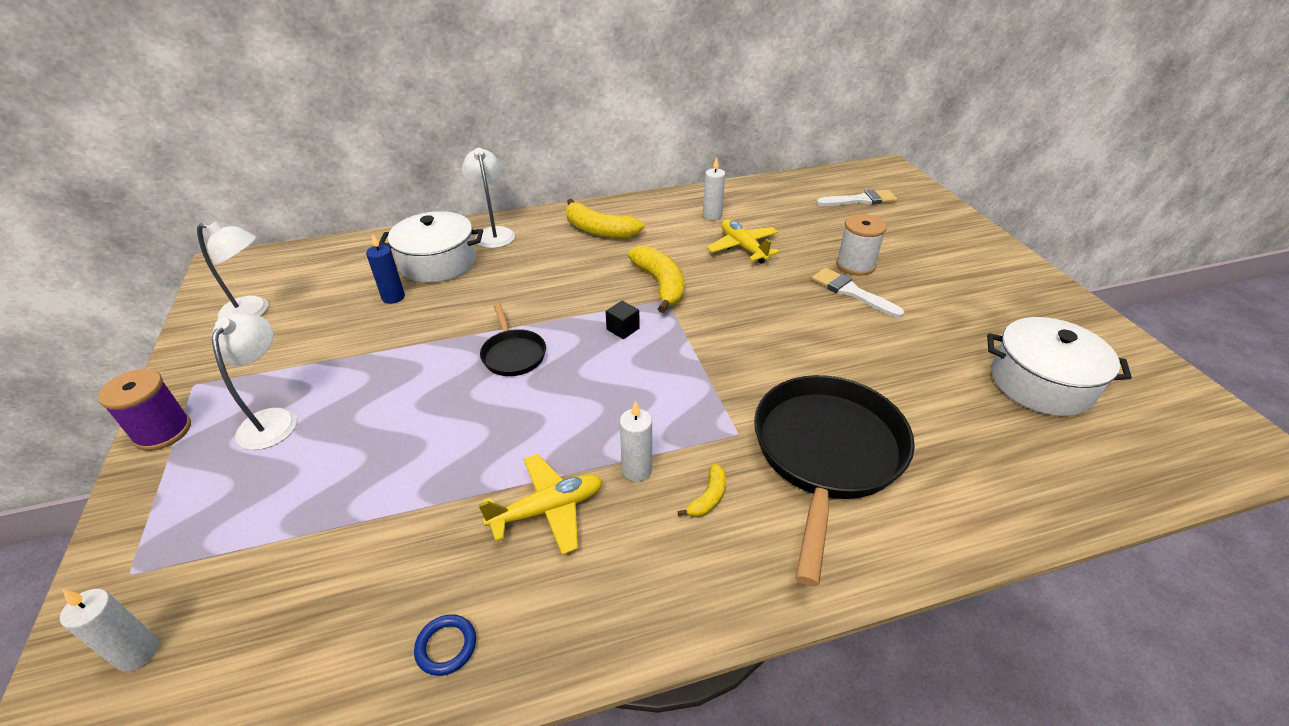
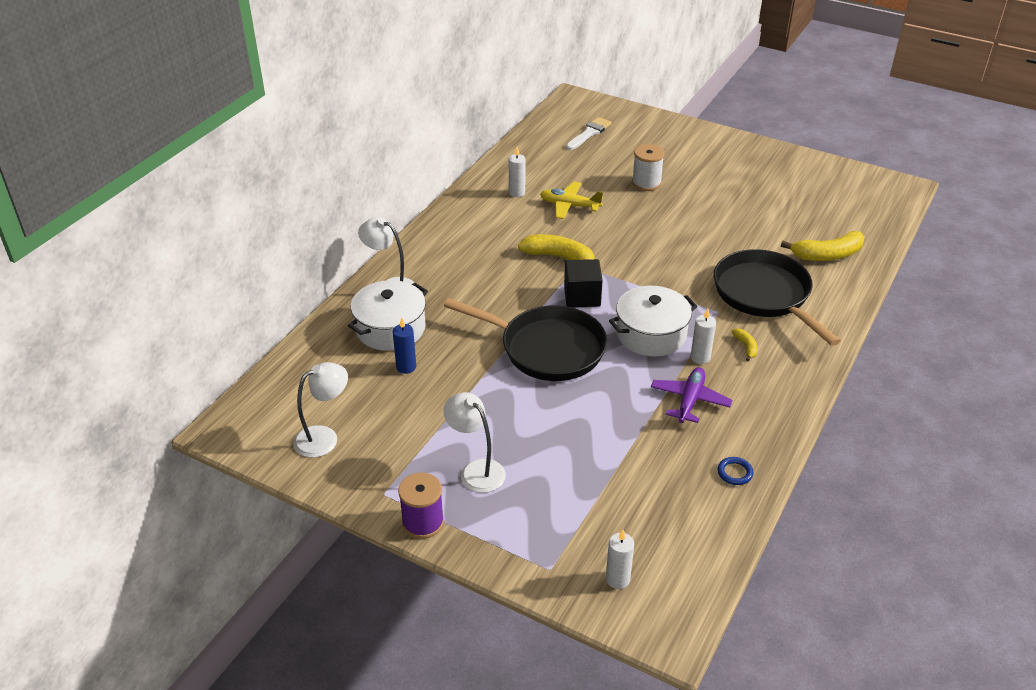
camera: 45 degrees left, 0 degrees up
yellow plane [478,454,603,555] -> purple plane [651,367,733,423]
black pan [480,303,546,376] -> black pan [444,298,607,381], size x2.02
yellow banana [566,199,645,239] -> yellow banana moved to [781,231,865,261]
black cube [606,301,640,339] -> black cube [564,259,603,307], size x1.83
white brush [811,268,904,318] -> none
white pot [987,317,1132,416] -> white pot moved to [609,286,698,357]

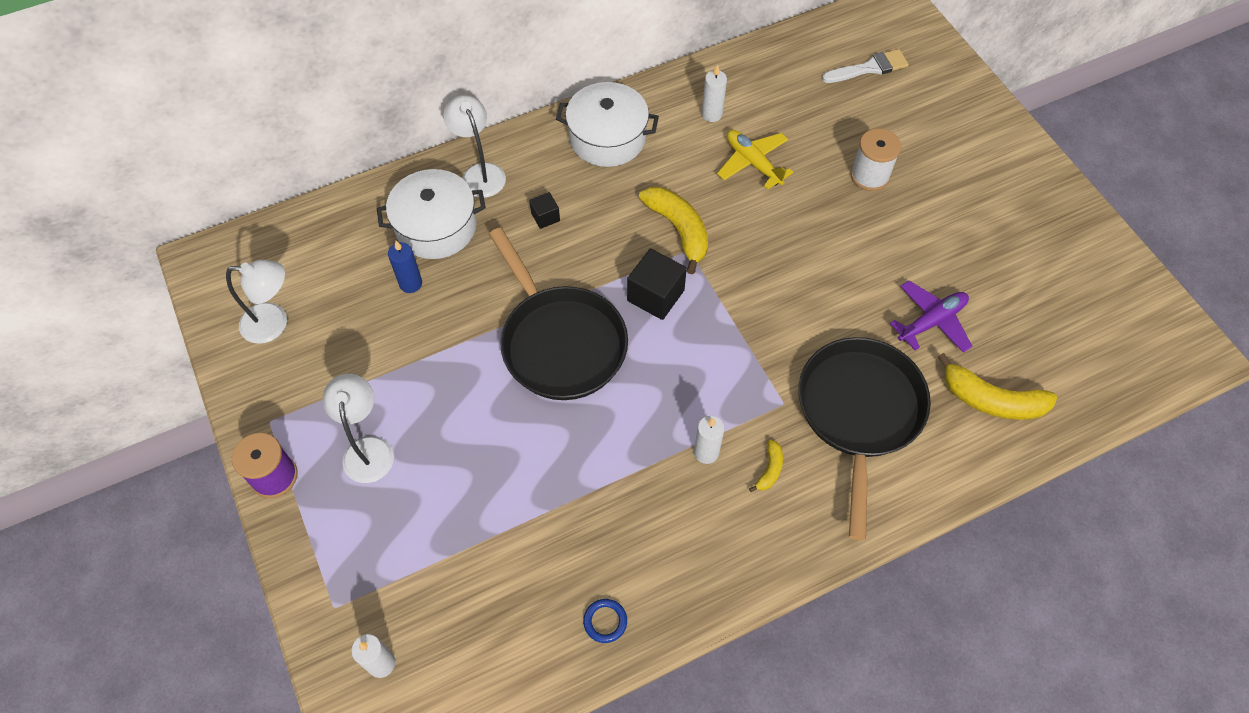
camera: 35 degrees right, 20 degrees up
white pot [609,286,698,357] -> white pot moved to [556,82,659,167]
purple plane [651,367,733,423] -> purple plane moved to [890,281,973,353]
none -> black cube [529,192,560,229]

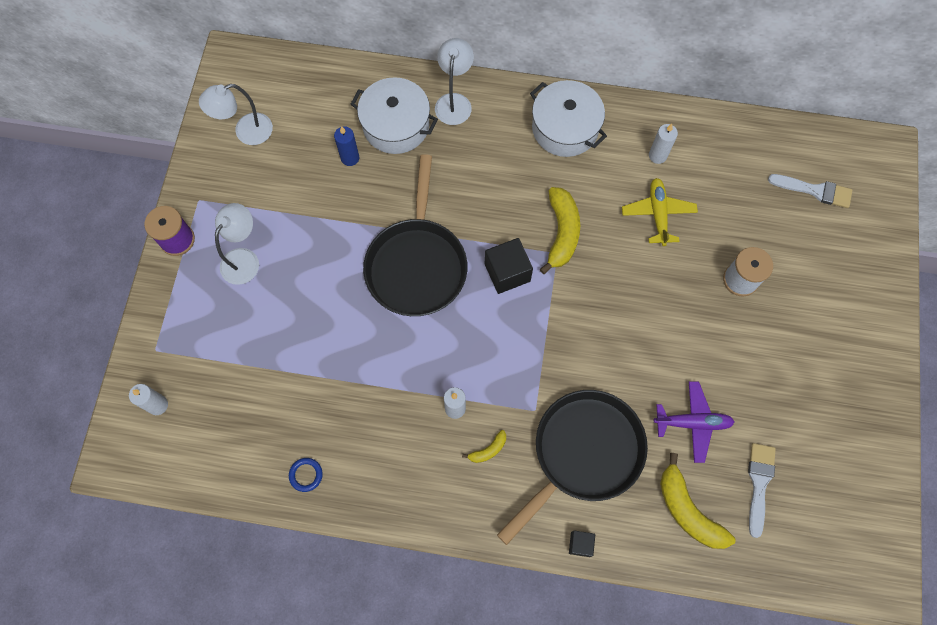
camera: 35 degrees right, 10 degrees up
white lamp [226,260,287,344] -> white lamp turned 120 degrees clockwise [199,84,273,145]
black cube [529,192,560,229] -> black cube moved to [569,530,595,557]
none -> white brush [748,443,776,538]

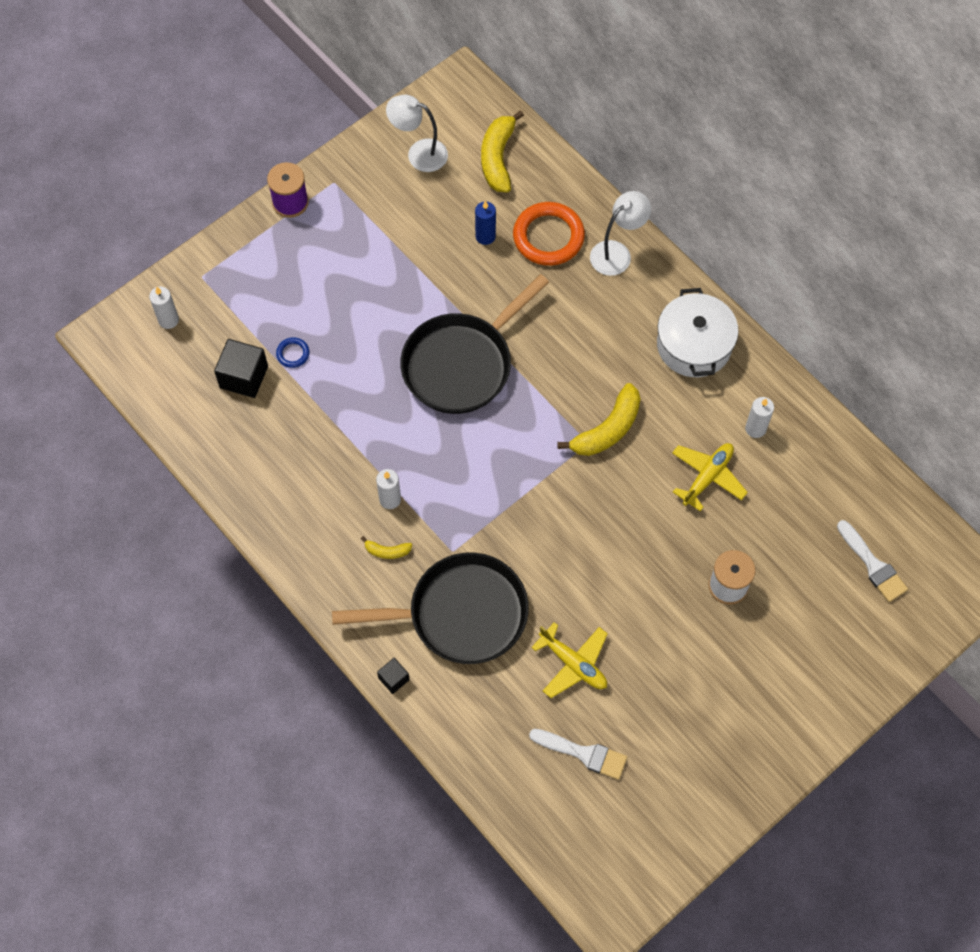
camera: 40 degrees right, 5 degrees down
white lamp [215,203,259,285] -> none
blue ring [289,458,323,492] -> blue ring moved to [276,337,310,368]
white pot [350,77,438,154] -> orange ring [513,202,585,266]
black cube [485,238,533,294] -> black cube moved to [214,339,268,398]
purple plane [654,381,735,463] -> yellow plane [531,622,608,698]
yellow banana [660,453,736,549] -> yellow banana moved to [481,110,524,192]
white brush [748,443,776,538] -> white brush turned 60 degrees clockwise [529,729,627,780]

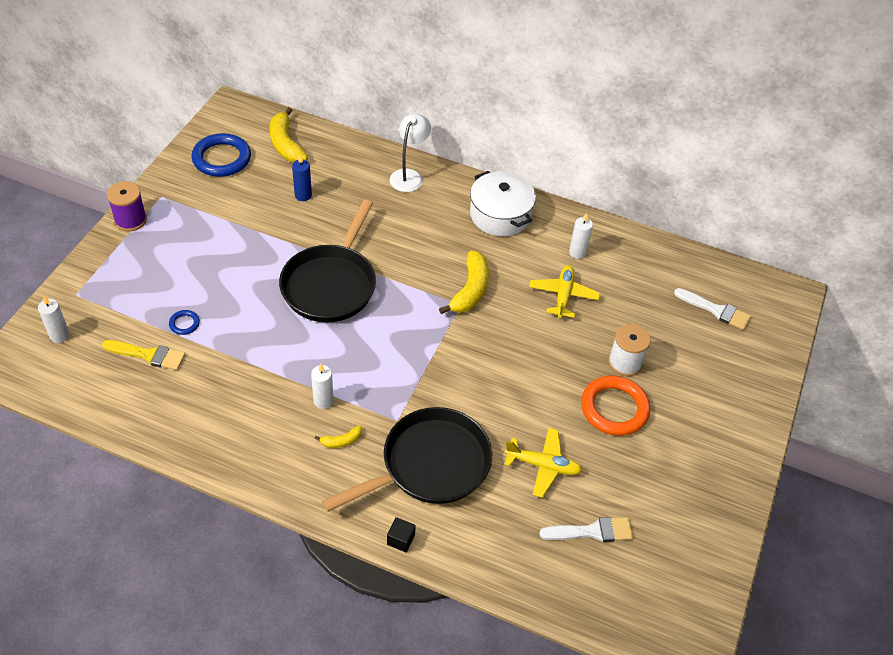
camera: 30 degrees left, 15 degrees down
black cube [214,339,268,398] -> yellow brush [102,340,186,370]
white lamp [386,95,448,172] -> blue ring [191,133,251,177]
orange ring [513,202,585,266] -> orange ring moved to [581,376,650,436]

